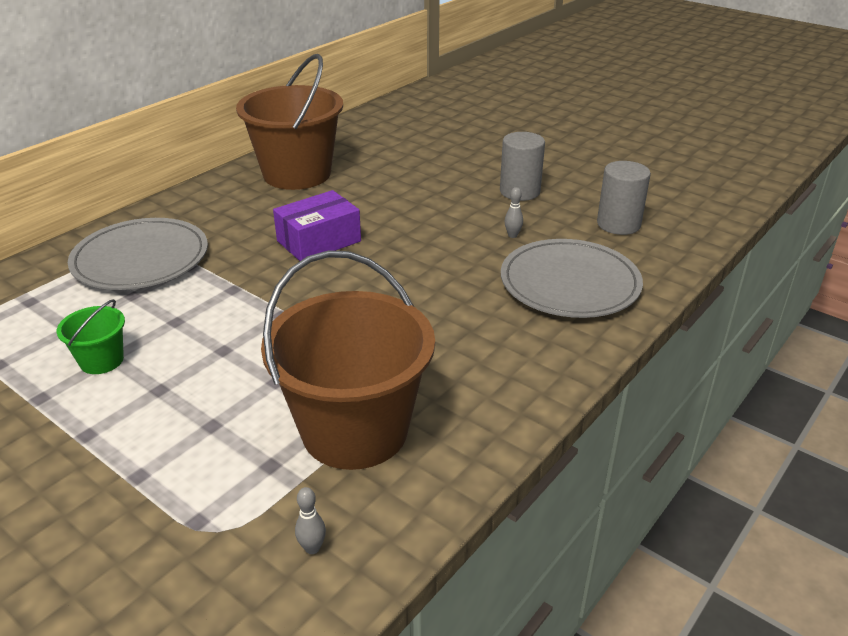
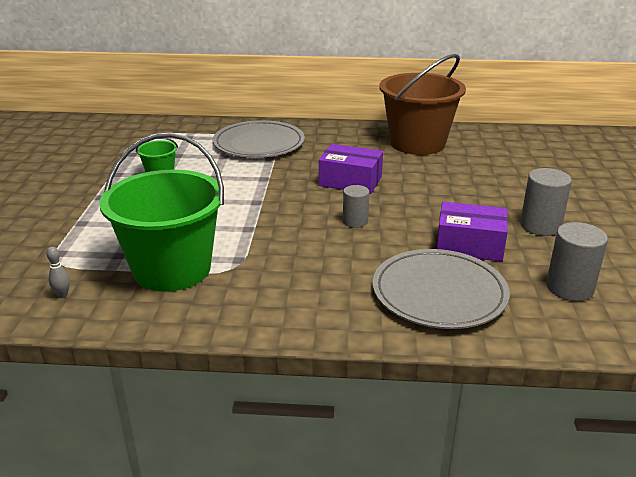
camera: 55 degrees right, 5 degrees down
brown bucket [261,250,435,470] -> green bucket [99,133,224,292]
grey bowling pin [505,187,523,238] -> purple box [436,202,508,262]
none -> grey cylinder [343,185,369,228]

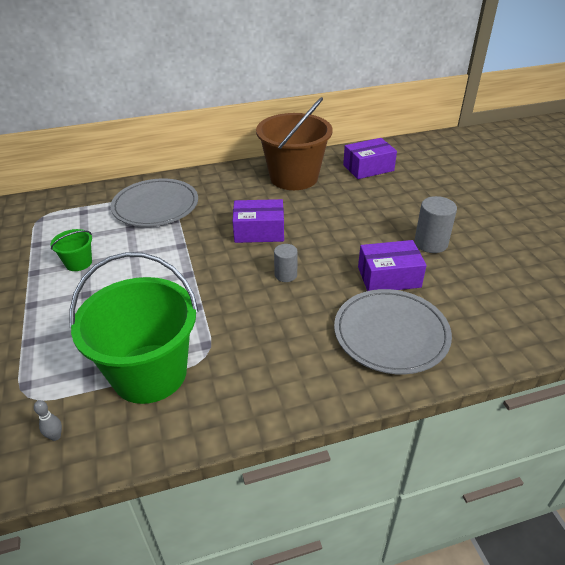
camera: 20 degrees left, 10 degrees up
grey cylinder [546,222,608,301] -> none
none -> purple box [343,138,397,179]

